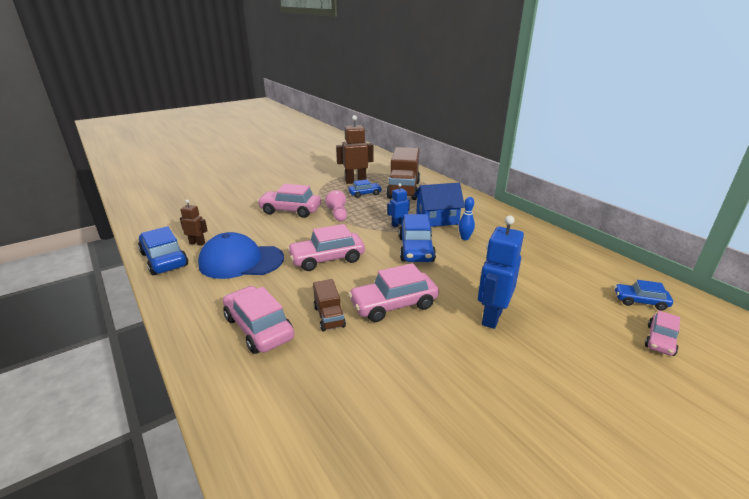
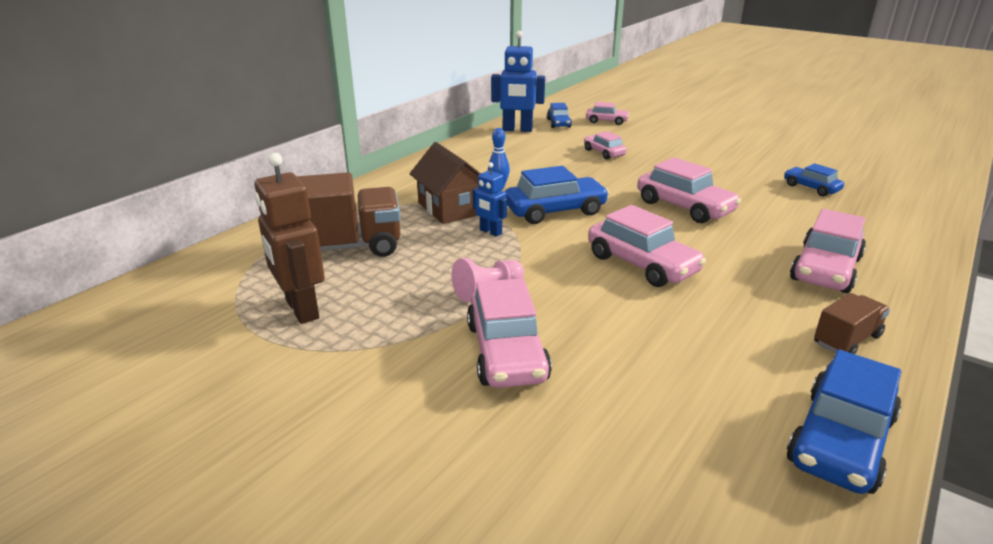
camera: 110 degrees left, 0 degrees up
brown robot [180,200,208,246] -> none
blue cap [198,232,284,279] -> none
brown truck [313,279,346,332] -> brown truck moved to [814,293,890,354]
blue car [348,179,382,198] -> blue car moved to [784,163,844,197]
blue house [414,183,465,227] -> brown house [409,142,481,224]
blue robot [478,215,524,329] -> blue robot moved to [491,31,545,132]
none -> pink car [584,131,627,159]

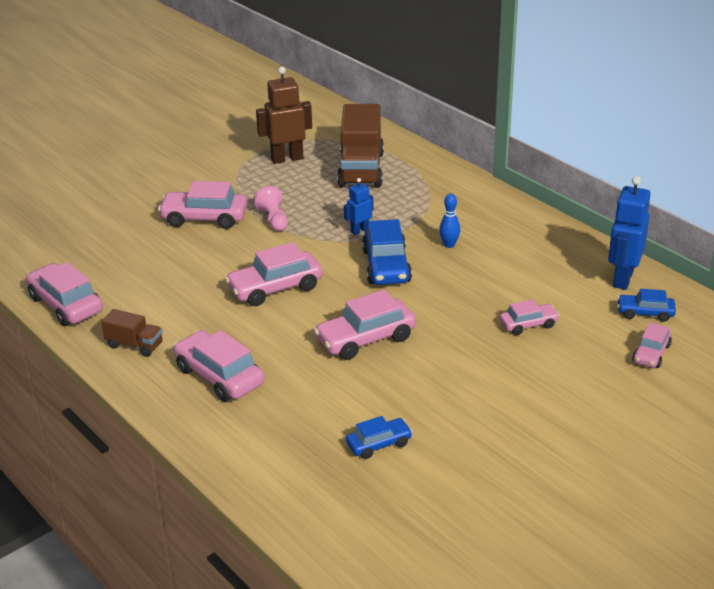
camera: 105 degrees right, 5 degrees up
brown house [409,142,481,224] -> none
blue car [787,350,902,494] -> pink car [26,262,103,326]
brown truck [814,293,890,354] -> brown truck turned 45 degrees counterclockwise [101,309,163,357]

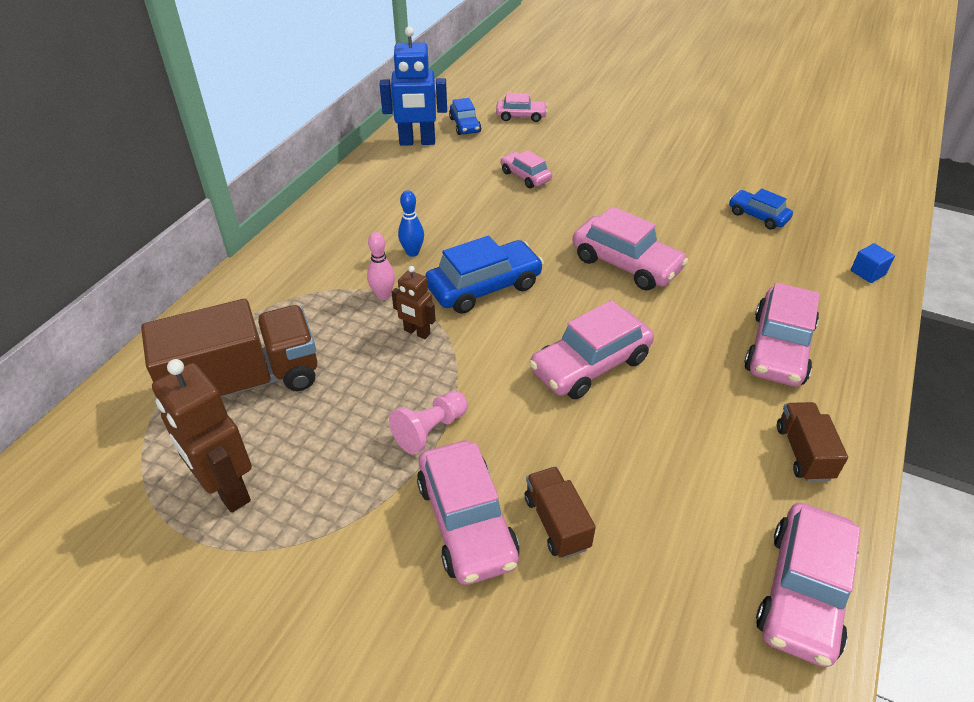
camera: 115 degrees left, 10 degrees up
pink car [225,242,323,306] -> pink car turned 105 degrees clockwise [529,300,654,399]
blue robot [344,178,373,235] -> brown robot [392,266,436,339]
none -> pink bowling pin [367,232,395,300]
none -> brown truck [525,467,596,559]
none -> blue cube [851,243,895,283]

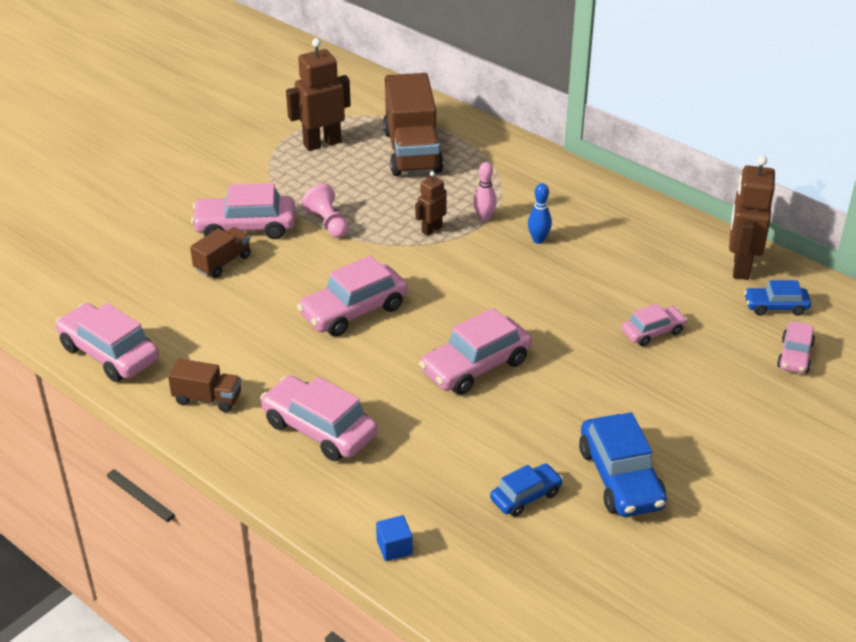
camera: 105 degrees right, 5 degrees down
blue robot [379,27,447,146] -> brown robot [729,155,775,280]
blue car [425,235,544,314] -> blue car moved to [579,412,667,517]
brown truck [525,467,596,559] -> brown truck turned 45 degrees counterclockwise [190,227,251,278]
pink car [529,300,654,399] -> pink car turned 105 degrees counterclockwise [297,255,408,336]

